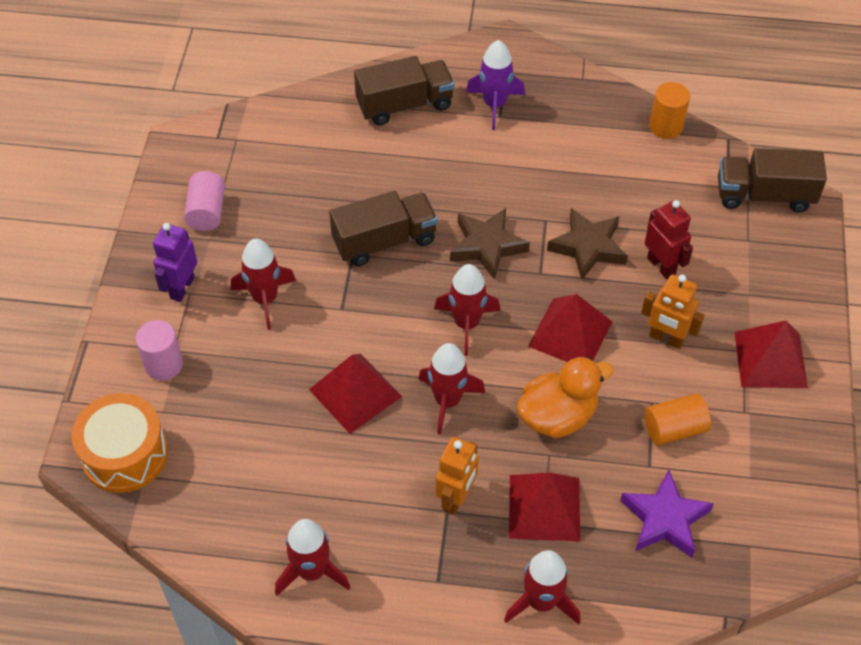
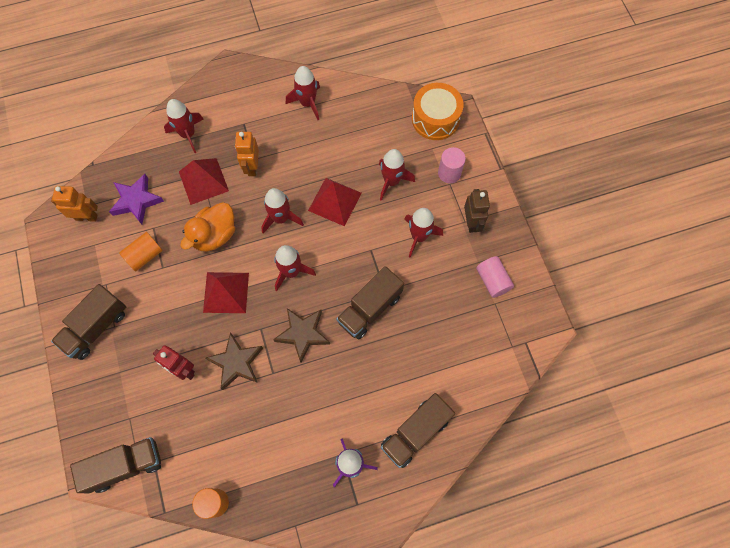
camera: 155 degrees right, 15 degrees up
purple robot [153,223,197,302] -> brown robot [464,189,490,233]
orange robot [641,274,704,349] -> orange robot moved to [51,186,98,222]
red pyramid [735,321,808,388] -> brown truck [51,284,126,360]
none -> red rocket [379,149,415,201]

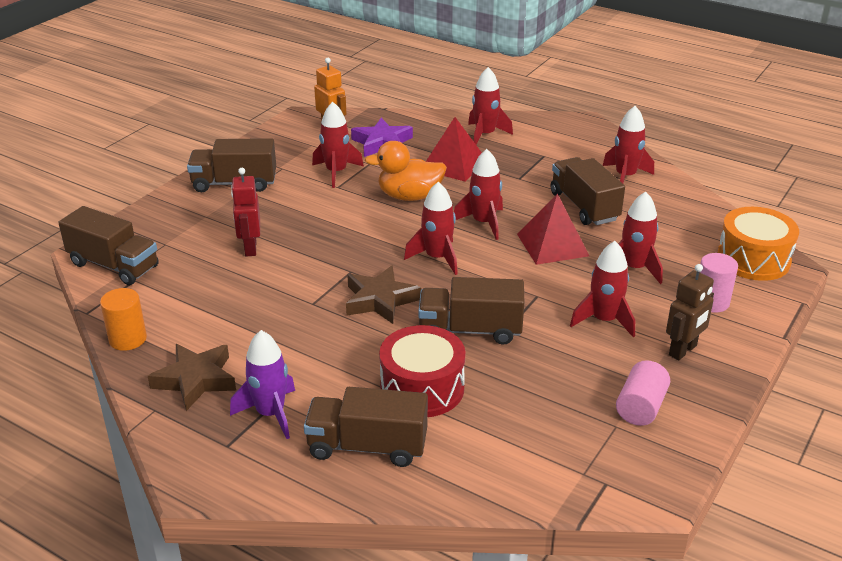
camera: 50 degrees right, 35 degrees down
orange cylinder [119,232,163,272] -> red rocket [312,102,364,188]
red pyramid [203,272,249,313] -> none
brown star [206,332,263,390] -> brown star moved to [148,344,236,411]
orange robot [235,132,259,176] -> none
none -> red drum [379,325,465,417]
none -> brown truck [551,157,625,225]

